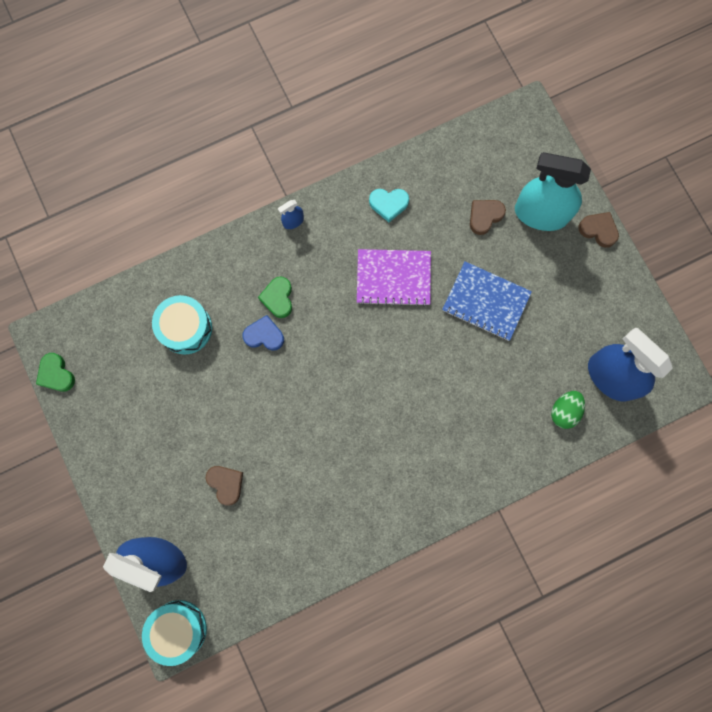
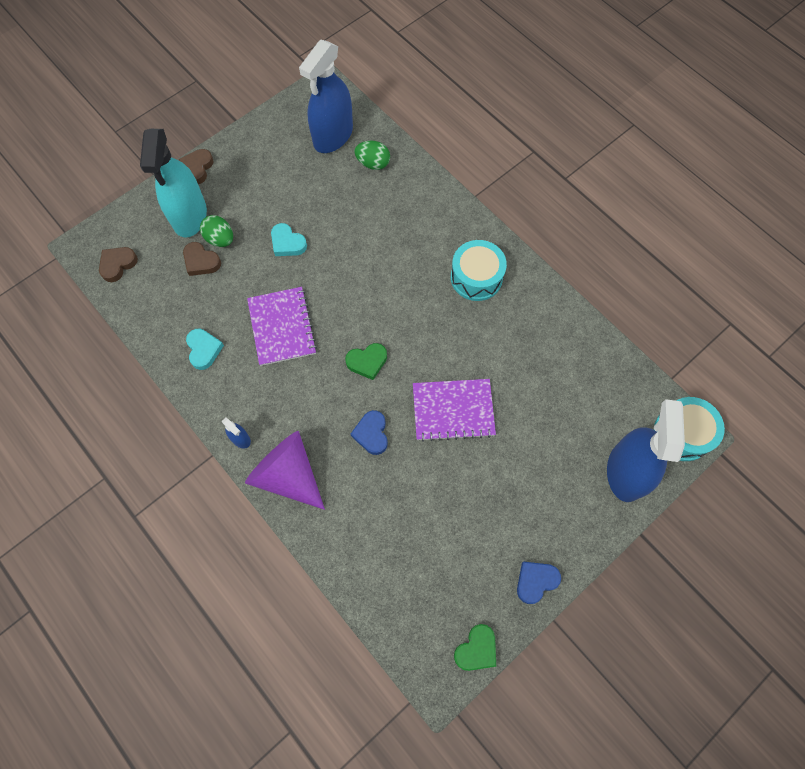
camera: 105 degrees left, 10 degrees down
turquoise drum [152,295,212,354] -> turquoise drum moved to [451,240,507,301]
brown heart [206,466,243,505] -> brown heart moved to [99,247,138,282]
green heart [258,277,292,318] -> green heart moved to [345,343,387,380]
blue notebook [442,261,532,341] -> turquoise heart [271,223,307,256]
none -> green egg [200,215,233,247]
none -> purple cone [245,431,325,510]
none -> purple notebook [413,379,496,442]
none -> blue heart [517,562,561,604]

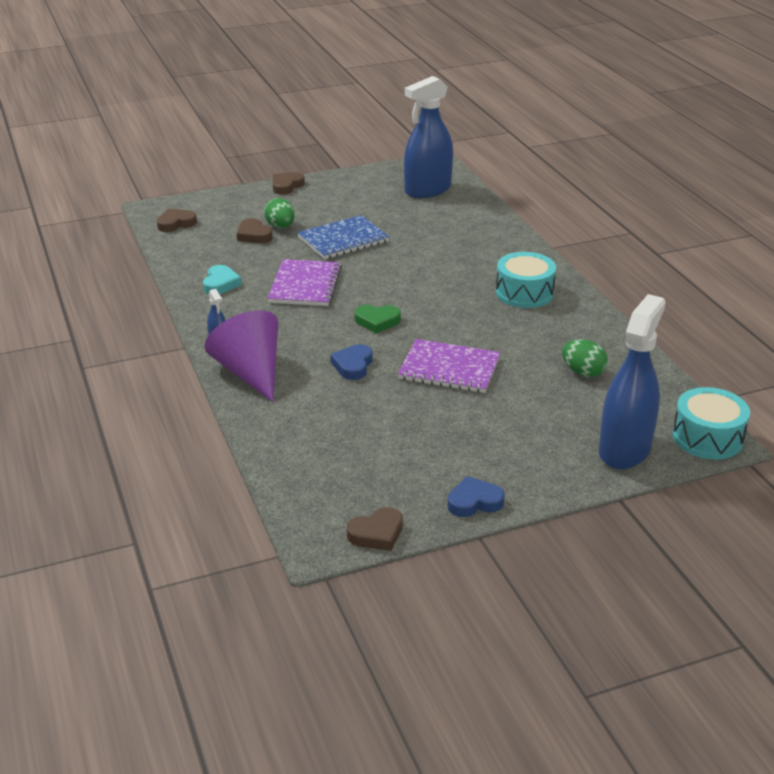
camera: 20 degrees right, 35 degrees down
turquoise spray bottle [140,129,207,238] -> none
turquoise heart [271,223,307,256] -> blue notebook [297,215,390,259]
green egg [354,141,390,170] -> green egg moved to [562,339,608,377]
green heart [454,624,496,671] -> brown heart [347,507,403,551]

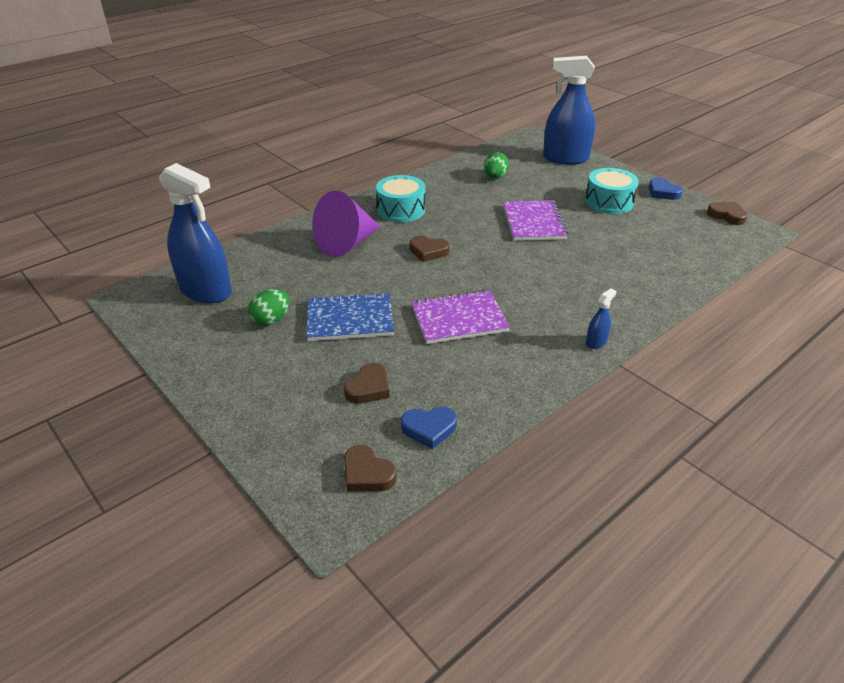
camera: 110 degrees left, 5 degrees up
turquoise heart [203,265,242,294] -> none
purple cone [205,310,278,402] -> purple cone moved to [312,191,381,257]
green egg [264,198,295,228] -> green egg moved to [248,289,290,326]
brown heart [273,172,305,195] -> brown heart moved to [409,236,450,262]
blue notebook [297,215,390,259] -> blue notebook turned 45 degrees counterclockwise [307,292,394,341]
blue heart [330,344,372,380] -> blue heart moved to [401,407,457,449]
green heart [354,305,401,333] -> none
turquoise drum [672,387,750,459] -> turquoise drum moved to [585,168,639,214]

